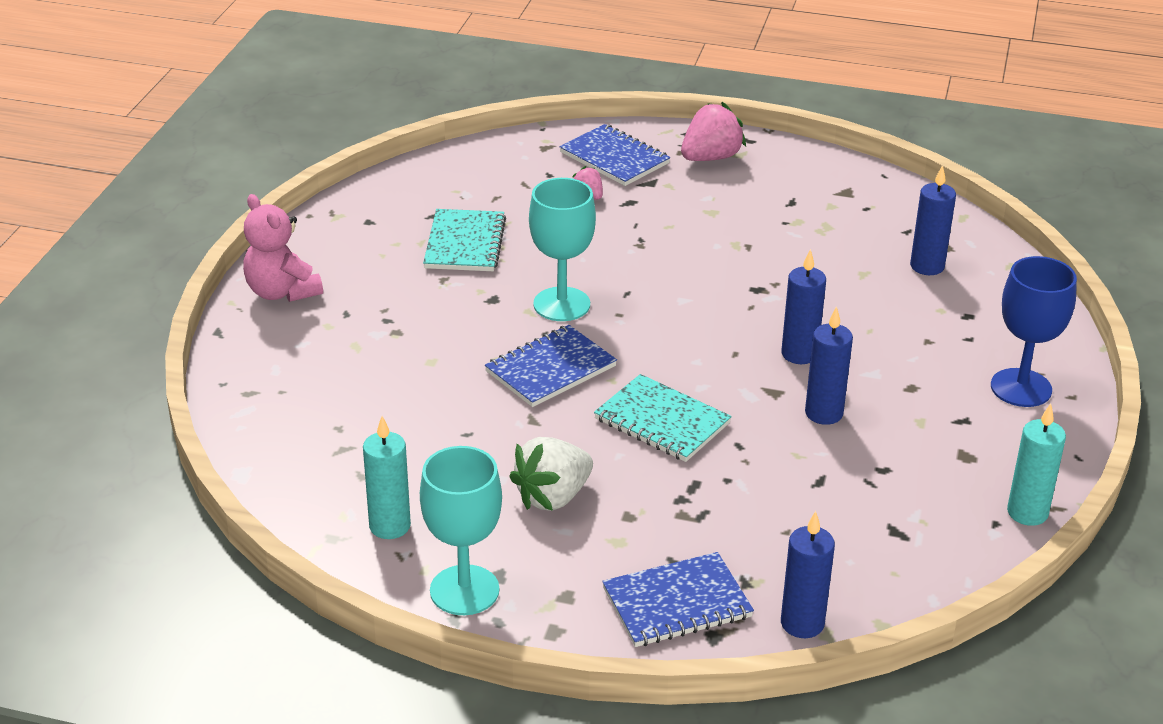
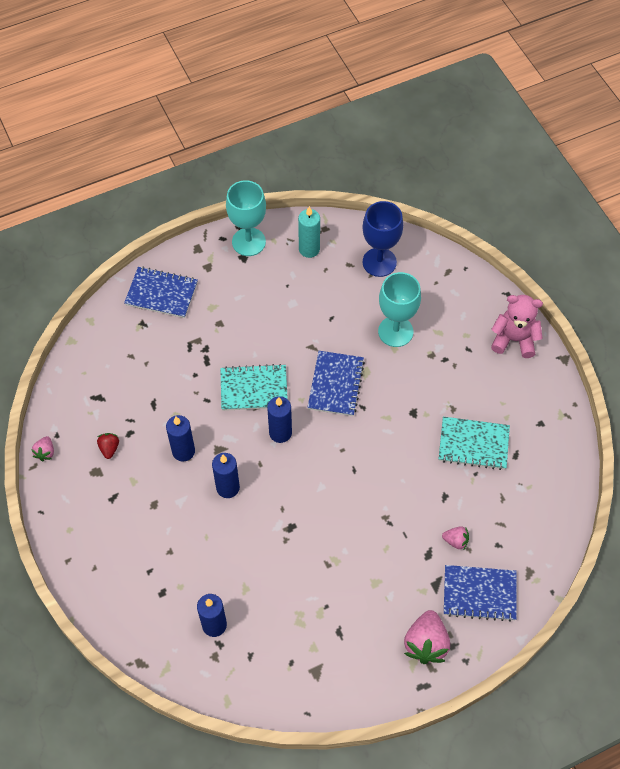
camera: 140 degrees right, 25 degrees up
turquoise notebook [423,209,506,271] -> turquoise notebook turned 45 degrees counterclockwise [439,417,510,470]
white strawberry [509,437,593,511] -> none
turquoise goblet [529,178,596,321] -> turquoise goblet moved to [378,272,421,347]
blue notebook [602,552,754,647] -> blue notebook turned 75 degrees clockwise [124,266,198,318]
blue candle [781,511,835,638] -> blue candle moved to [267,396,292,443]
blue goblet [991,256,1077,407] -> blue goblet moved to [363,201,403,277]
turquoise candle [1007,403,1066,526] -> pink strawberry [31,436,54,461]
none -> red strawberry [97,433,119,459]

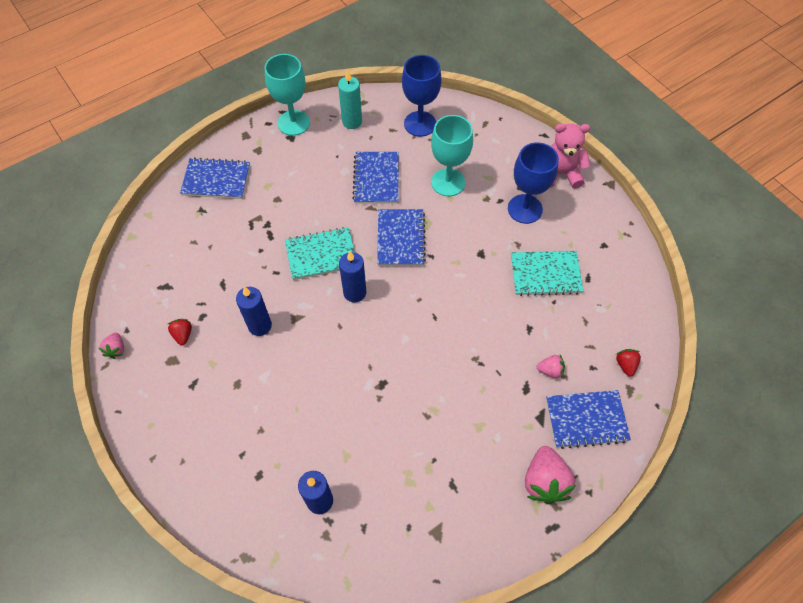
camera: 10 degrees left, 0 degrees up
blue candle [212,453,240,498] -> none
none -> blue notebook [352,152,399,204]
none -> blue goblet [508,142,559,224]
none -> red strawberry [616,349,641,377]

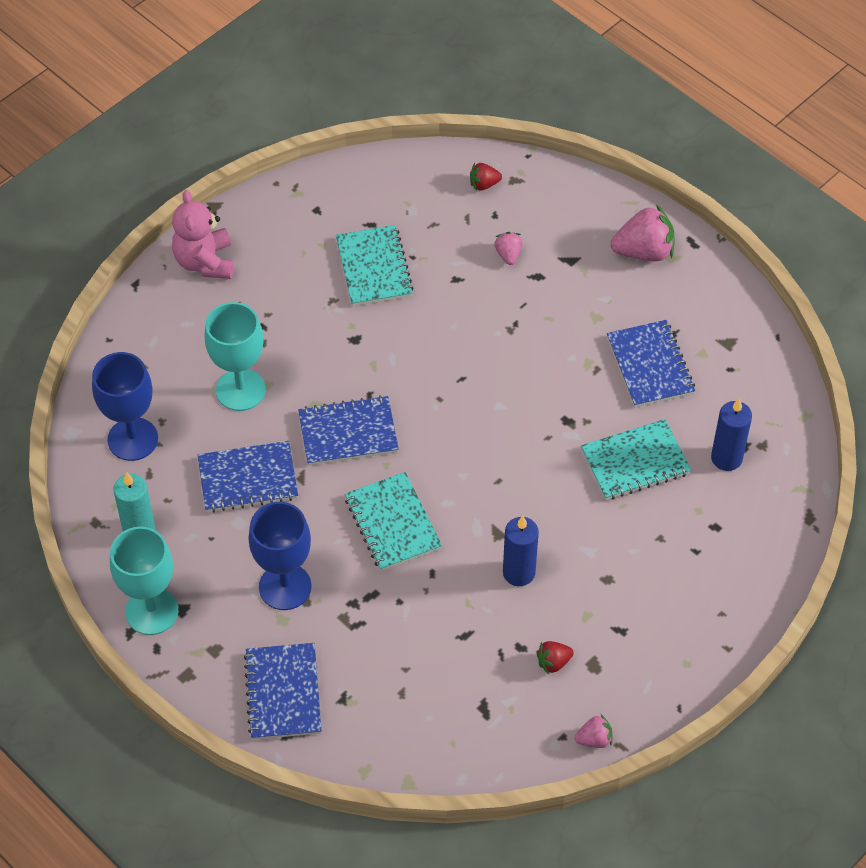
camera: 100 degrees left, 5 degrees down
blue candle [339,251,366,302] -> none
blue goblet [508,142,559,224] -> blue goblet moved to [248,502,312,610]
blue notebook [546,390,631,449] -> blue notebook moved to [607,320,695,407]
none -> turquoise notebook [581,419,691,500]

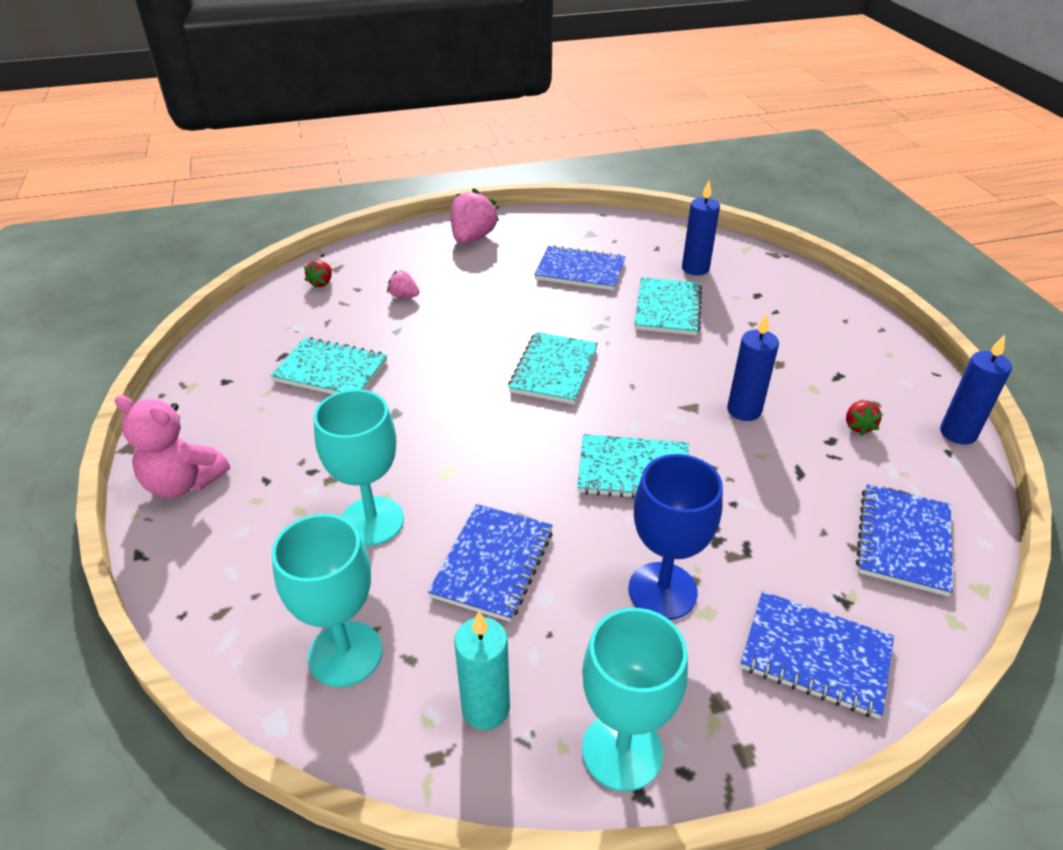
camera: 60 degrees left, 15 degrees down
blue goblet [92,352,158,461] -> turquoise goblet [272,514,382,687]
blue notebook [298,395,399,466] -> blue notebook moved to [856,484,953,597]
pink strawberry [574,714,612,748] -> blue candle [940,335,1012,445]
none -> turquoise notebook [508,332,598,404]

